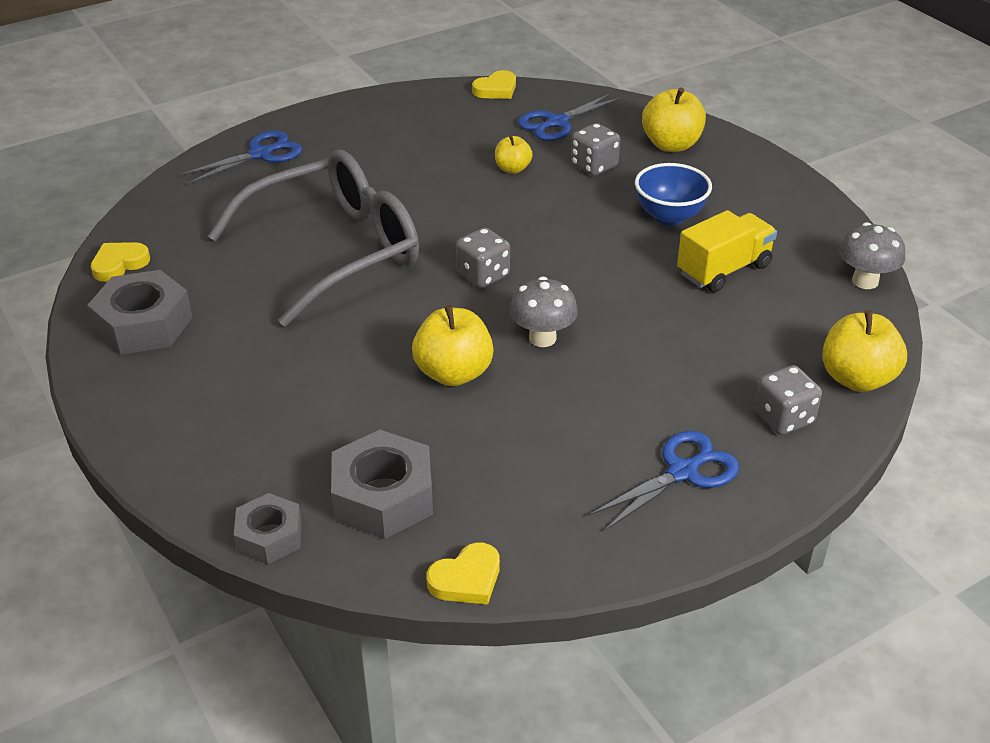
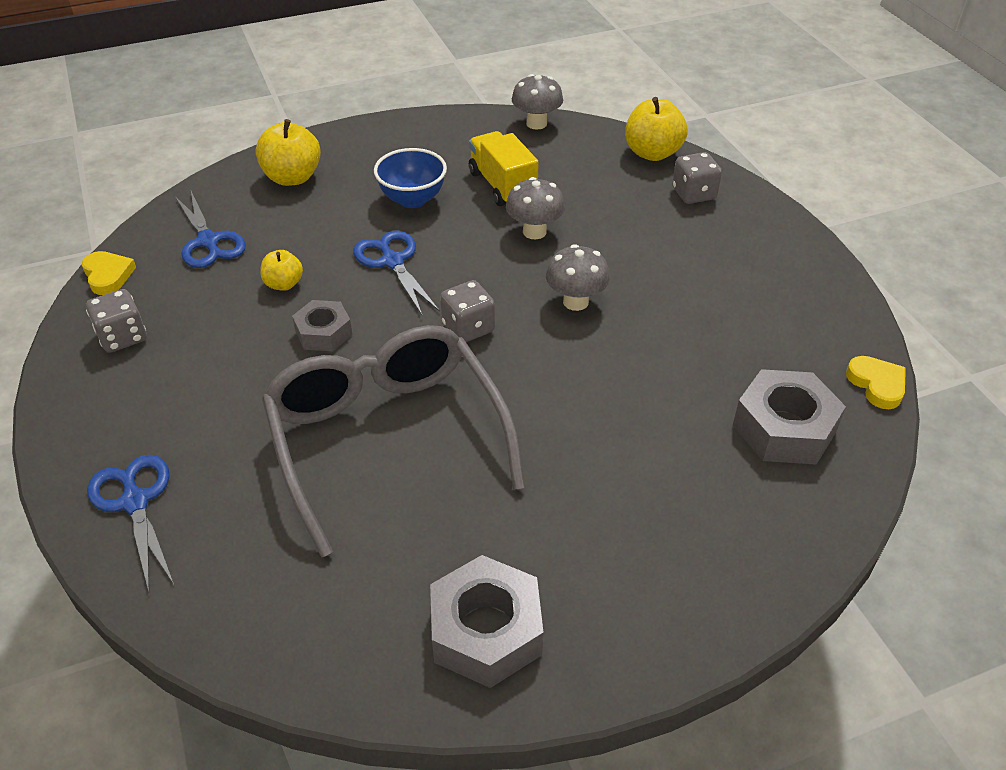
camera: 80 degrees left, 5 degrees up
yellow heart [91,242,150,282] -> none
grey nut [234,493,301,564] -> grey nut moved to [292,300,352,351]
yellow apple [412,305,494,386] -> none
grey dice [571,123,620,176] -> grey dice moved to [86,289,146,353]
blue scissors [589,431,739,531] -> blue scissors moved to [353,230,440,315]
none -> grey mushroom [506,177,565,239]

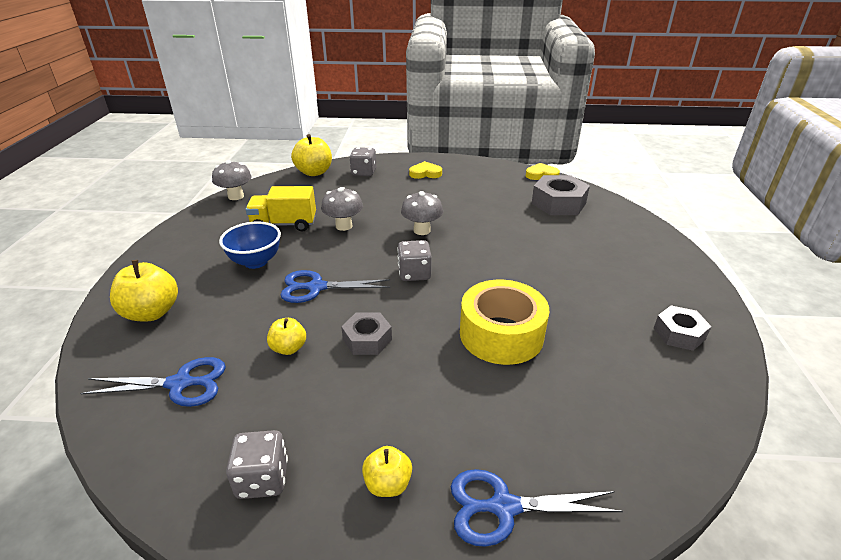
camera: 65 degrees left, 10 degrees down
yellow heart [82,251,136,295] -> yellow heart moved to [409,161,442,179]
grey glasses [262,325,525,558] -> yellow tape [460,280,549,365]
grey nut [430,555,544,688] -> grey nut [654,305,712,351], size x0.62
none -> yellow apple [362,446,412,497]

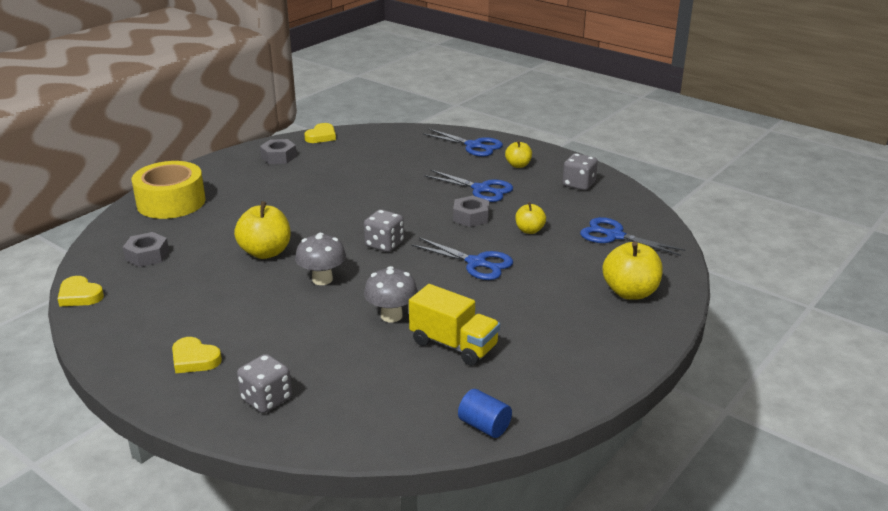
camera: 145 degrees left, 5 degrees down
grey mushroom [212,160,251,200] -> blue cylinder [458,389,512,438]
blue bowl [219,221,281,269] -> none
yellow apple [291,134,332,176] -> yellow apple moved to [234,201,291,259]
yellow tape [460,280,549,365] -> yellow tape moved to [131,161,205,219]
grey nut [531,175,590,215] -> grey nut [123,232,169,267], size x0.62
none -> yellow heart [304,123,336,143]
none -> blue scissors [424,170,513,202]

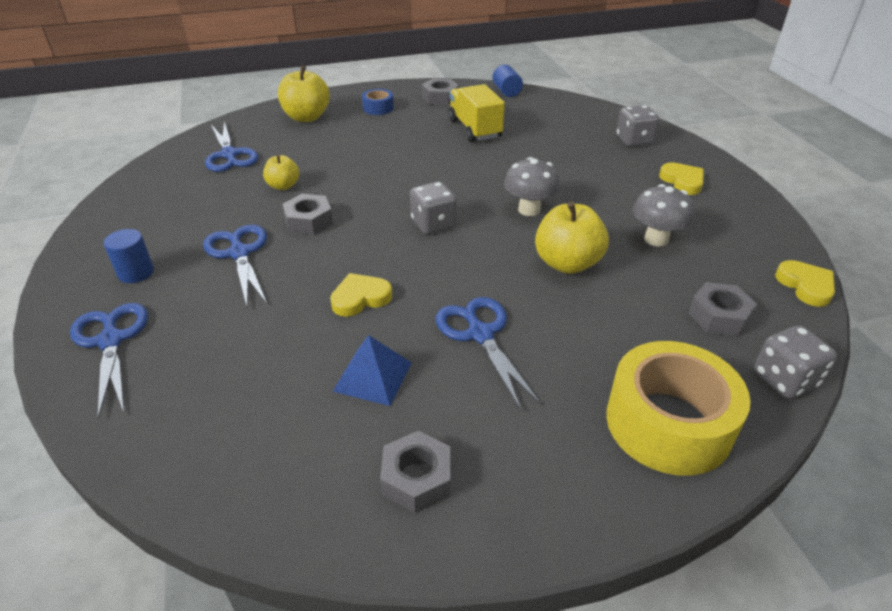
camera: 145 degrees left, 10 degrees up
yellow heart [304,123,336,143] -> yellow heart moved to [330,273,392,317]
grey mushroom [364,266,418,322] -> grey mushroom moved to [633,184,695,247]
blue scissors [411,237,513,280] -> blue scissors moved to [436,297,541,410]
yellow apple [505,140,532,168] -> blue cylinder [104,229,154,283]
grey dice [562,153,598,190] -> grey dice moved to [754,325,837,399]
none -> blue pyramid [333,335,412,406]
none -> blue tape [362,89,394,115]
none -> grey nut [422,78,459,105]

